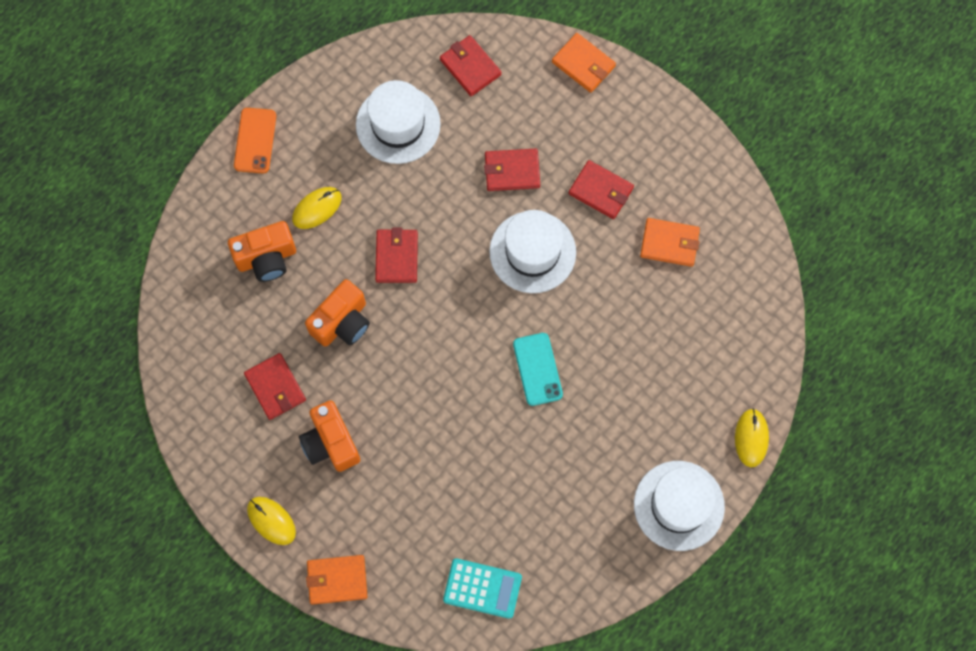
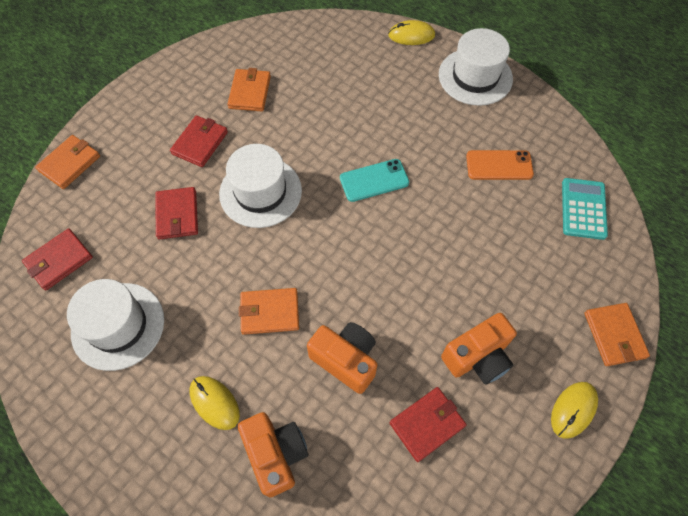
camera: 95 degrees left, 10 degrees down
orange phone [234,108,276,173] -> orange phone moved to [466,150,534,180]
red wallet [375,228,418,283] -> orange wallet [239,288,299,335]

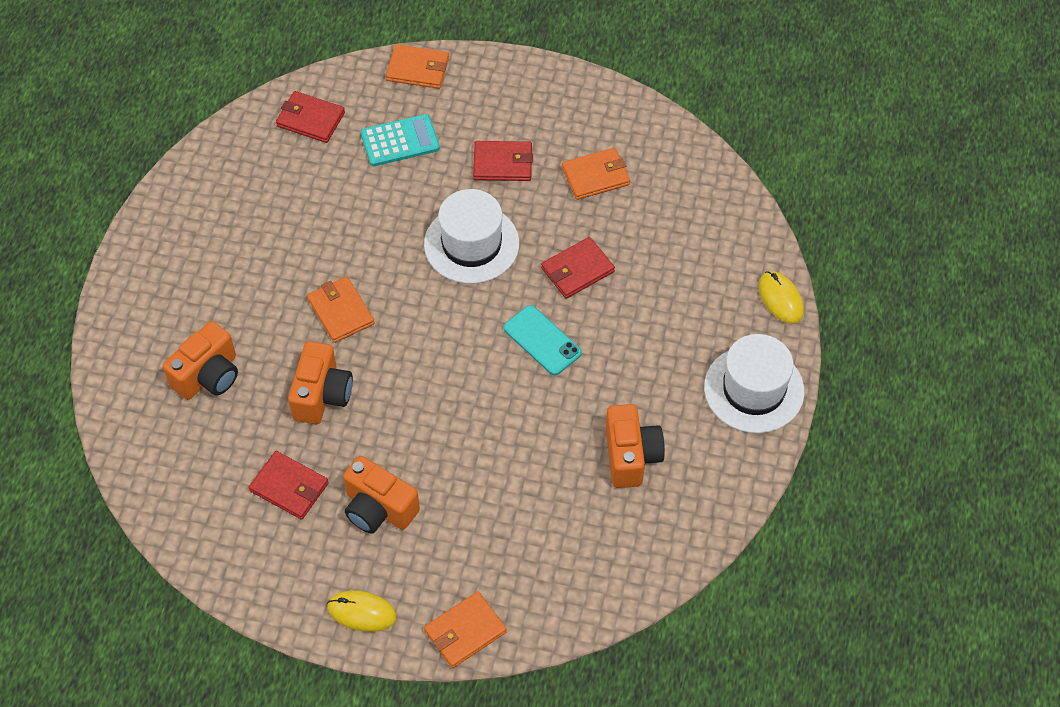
camera: 65 degrees right, 5 degrees down
white hat [67,279,164,371] -> none
red wallet [155,187,198,240] -> red wallet moved to [541,237,615,299]
yellow mouse [190,376,240,430] -> none
orange phone [466,150,534,180] -> orange camera [606,404,665,488]
turquoise calculator [562,178,608,240] -> turquoise calculator moved to [361,114,440,166]

